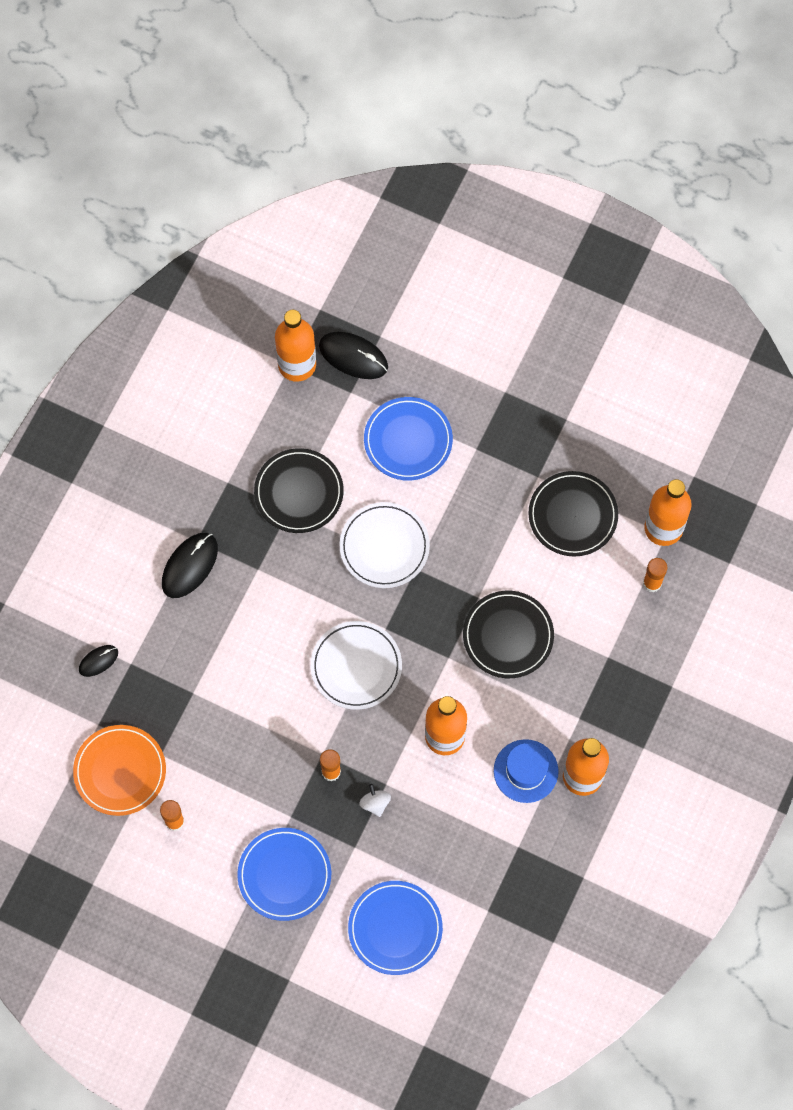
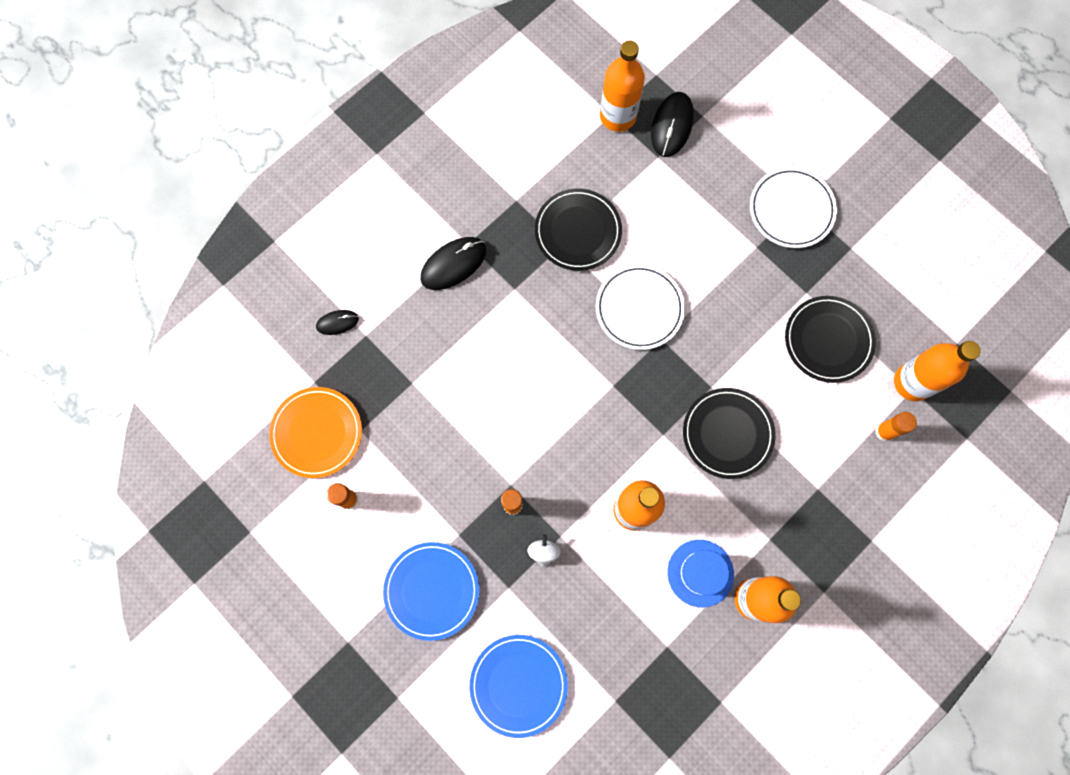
camera: 20 degrees right, 5 degrees up
white plate [311,621,402,710] -> white plate moved to [750,167,837,248]
black mouse [319,332,388,379] -> black mouse turned 60 degrees clockwise [651,92,694,157]
blue plate [364,397,453,481] -> none

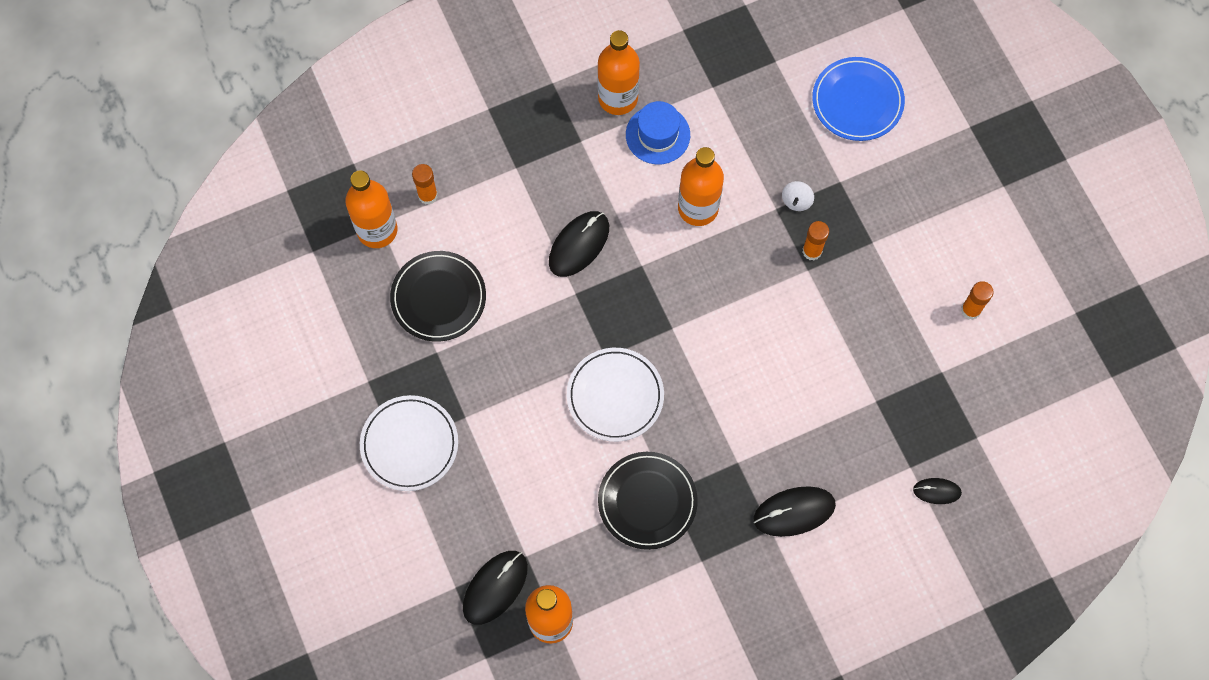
camera: 160 degrees left, 5 degrees down
orange plate [269,387,362,478] -> none
blue plate [383,542,479,641] -> none
black plate [683,388,776,479] -> black mouse [549,211,609,277]

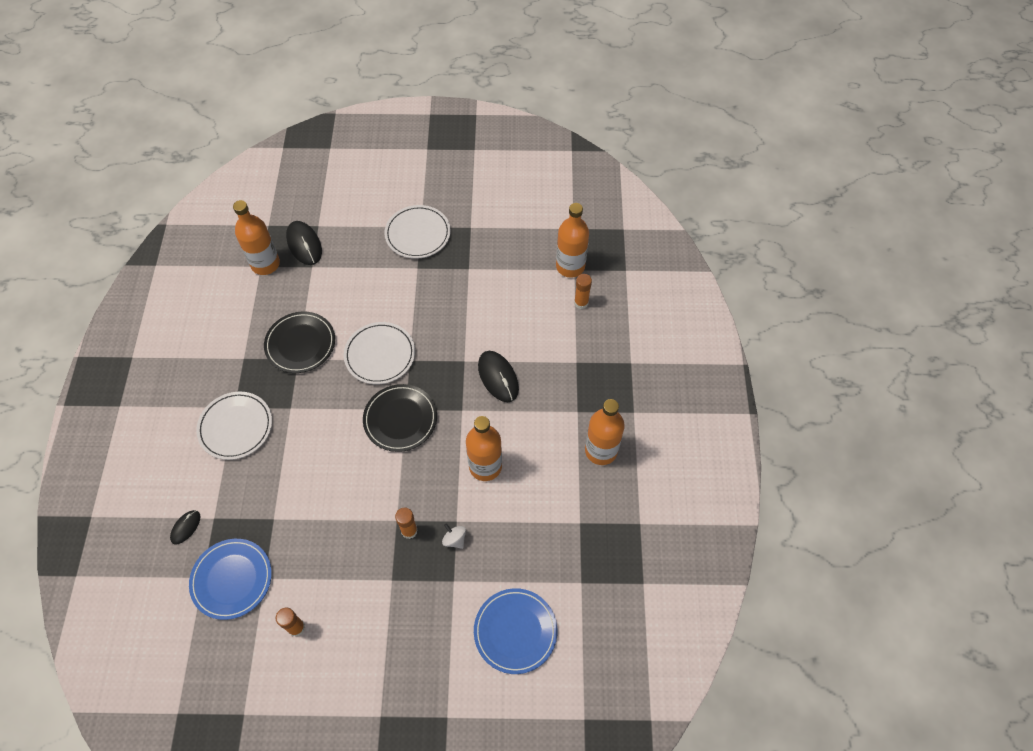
camera: 115 degrees right, 10 degrees down
black plate [390,251,486,342] -> black plate moved to [363,384,437,452]
blue hat [626,101,690,164] -> none
black mouse [753,486,836,537] -> white plate [196,392,272,460]
none -> blue plate [189,539,272,620]

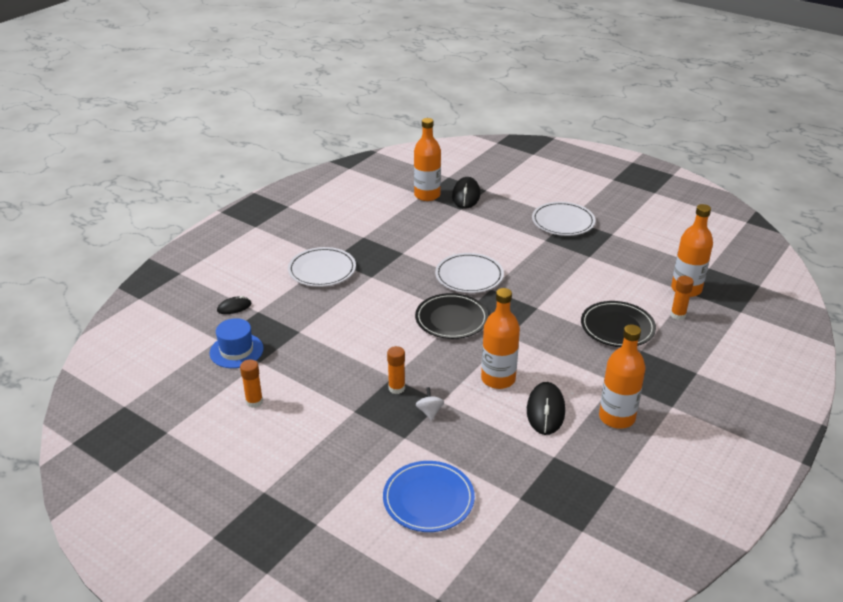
camera: 35 degrees right, 25 degrees down
blue plate [189,539,272,620] -> blue hat [210,318,264,368]
black plate [264,312,335,373] -> black plate moved to [581,301,656,347]
black mouse [478,351,519,402] -> black mouse moved to [527,382,565,435]

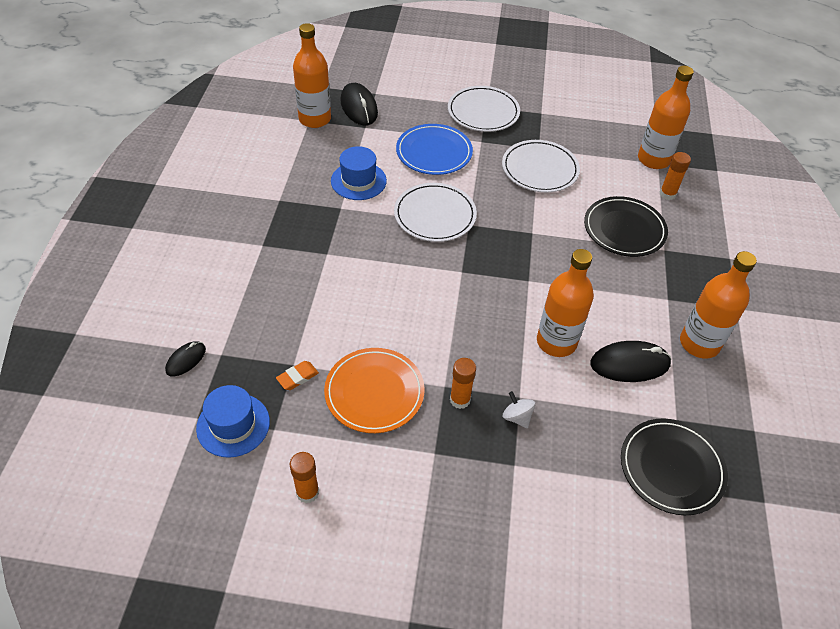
camera: 30 degrees left, 15 degrees up
white plate [288,247,356,287] -> white plate moved to [502,140,580,193]
blue plate [383,461,475,532] -> blue plate moved to [396,124,473,175]
black plate [415,293,488,339] -> black plate moved to [621,419,728,515]
black mouse [527,382,565,435] -> black mouse turned 75 degrees counterclockwise [590,341,672,382]
none -> orange eraser [276,361,319,390]
none -> orange plate [324,348,424,433]
none -> blue hat [331,146,387,200]

